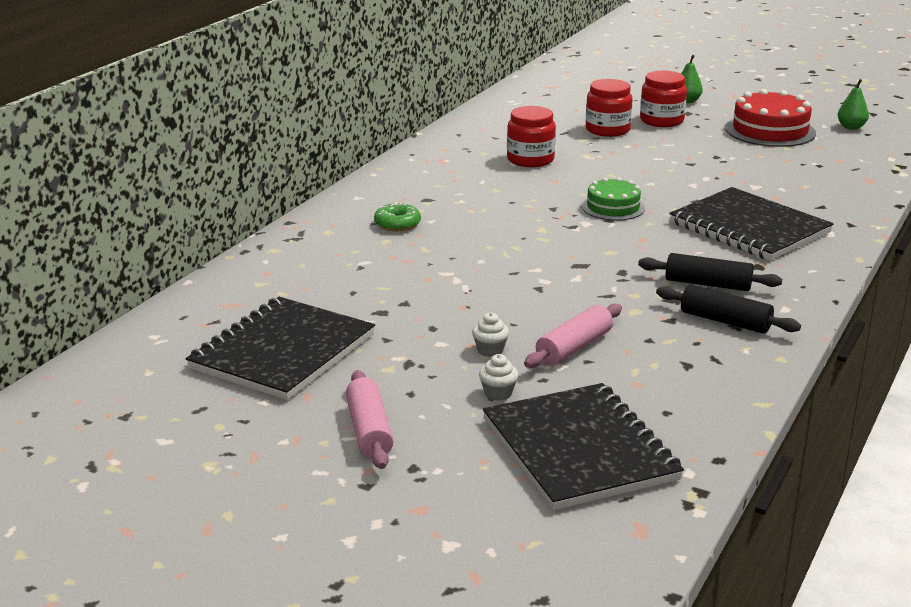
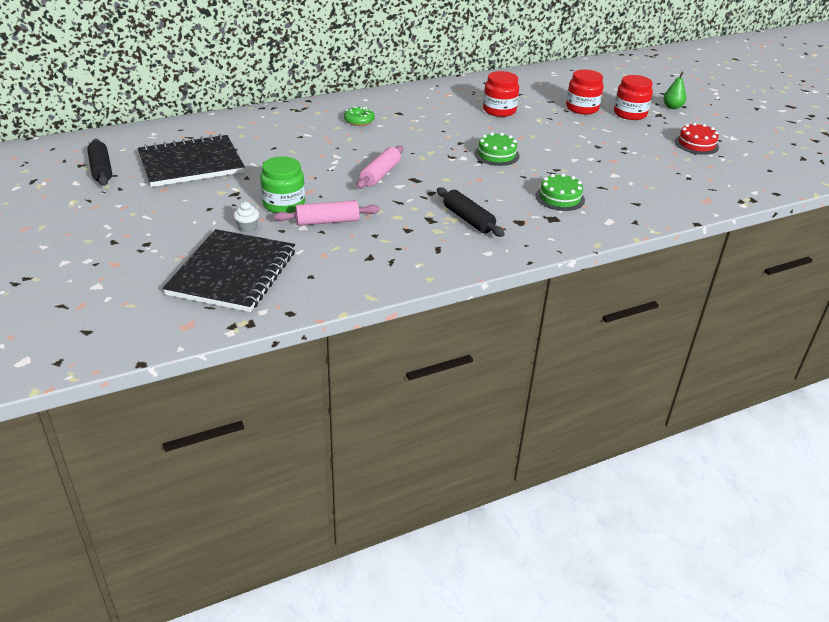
camera: 35 degrees right, 10 degrees up
pink rolling pin [346,370,394,469] -> pink rolling pin moved to [356,145,403,189]
white cupcake [472,313,509,357] -> green jar [260,156,305,213]
black rolling pin [656,284,801,334] -> black rolling pin moved to [87,139,112,186]
black notebook [669,187,833,261] -> green cake [535,173,585,211]
red cake [725,89,816,147] -> red cake [675,123,719,155], size x0.62
green pear [838,79,869,130] -> none

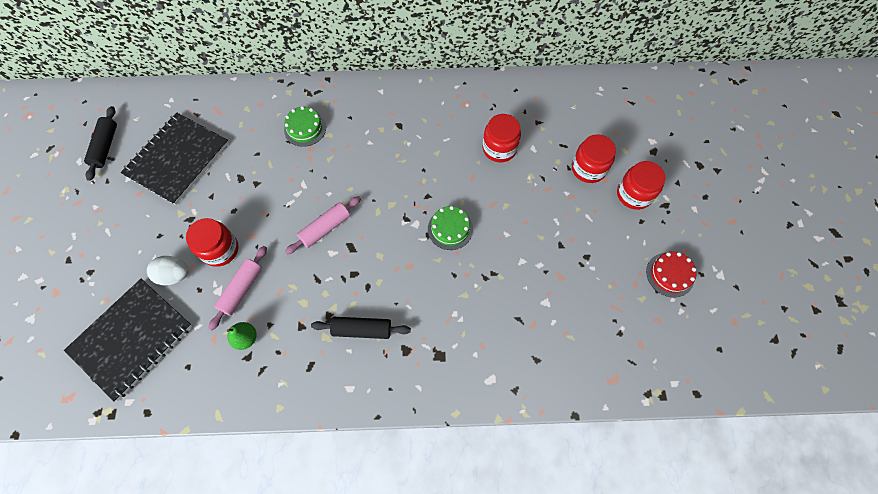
camera: 25 degrees right, 30 degrees up
black notebook [138,134,245,187] -> black notebook turned 60 degrees counterclockwise [120,112,229,205]
white cupcake [233,202,259,232] -> white egg [147,256,189,285]
green jar [260,156,305,213] -> red jar [186,218,239,267]
pink rolling pin [274,200,380,226] -> pink rolling pin turned 75 degrees counterclockwise [208,246,267,330]
green donut [344,107,375,126] -> none
black rolling pin [437,187,505,237] -> black rolling pin turned 75 degrees counterclockwise [311,317,411,339]
green cake [535,173,585,211] -> green cake moved to [284,106,326,147]
green pear [663,72,686,109] -> green pear moved to [227,322,257,350]

